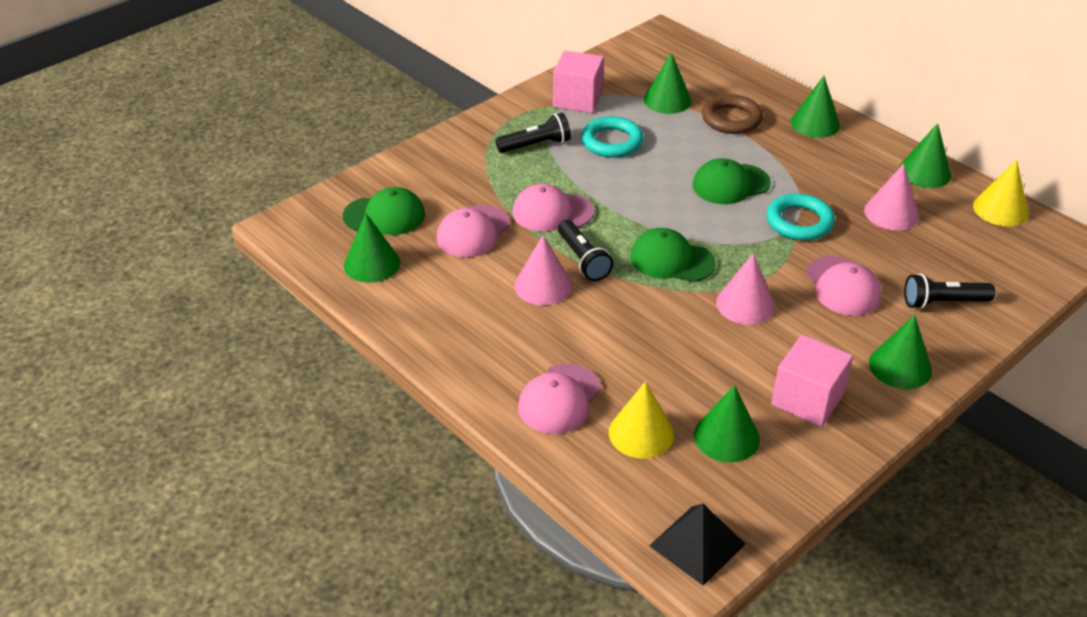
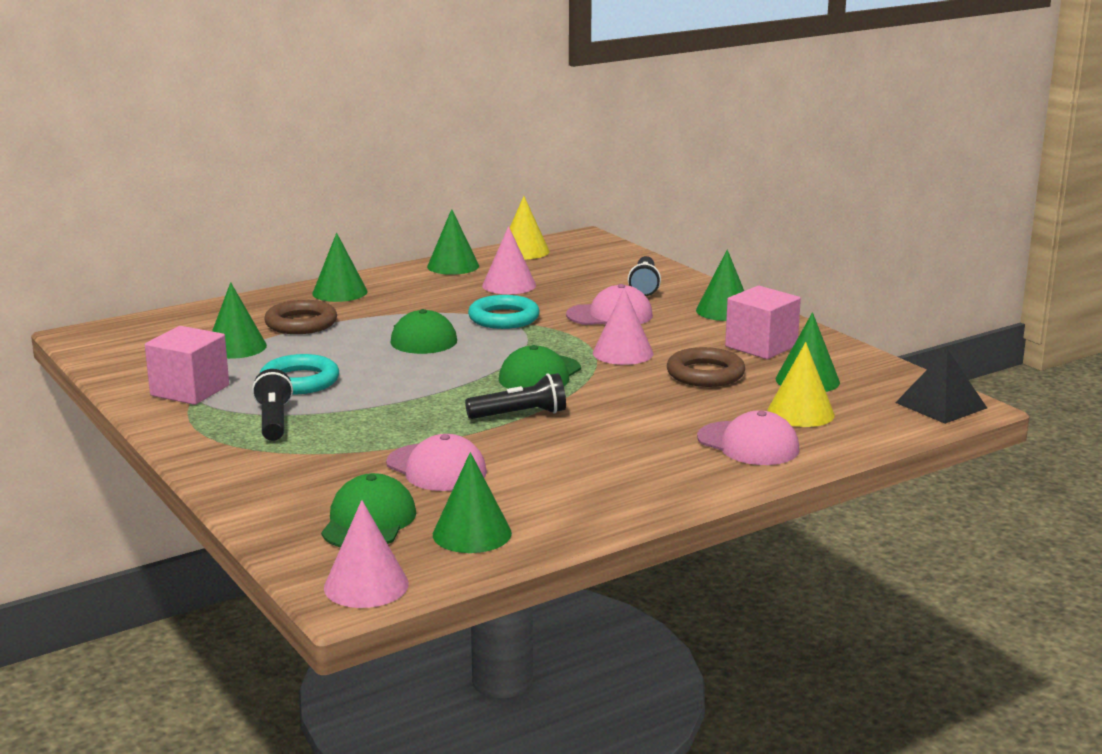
camera: 80 degrees left, 20 degrees down
pink cap [512,184,594,232] -> none
pink cone [514,235,572,305] -> pink cone moved to [324,500,409,608]
none -> brown ring [667,347,745,387]

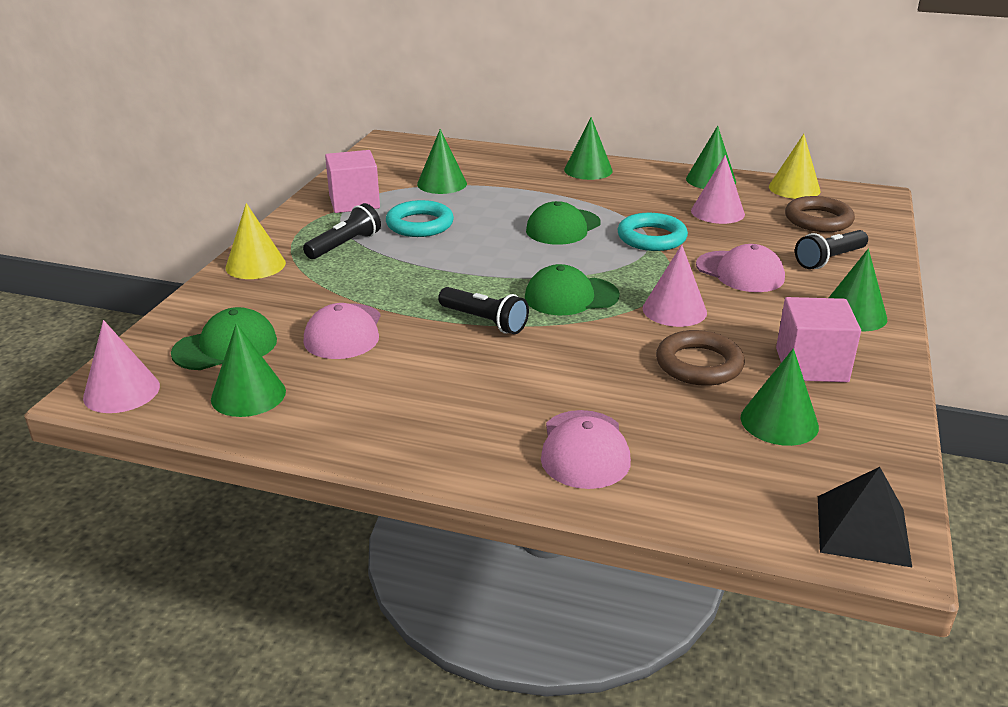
camera: 50 degrees right, 10 degrees up
brown ring [264,300,337,334] -> brown ring moved to [785,196,855,232]
yellow cone [767,342,835,427] -> yellow cone moved to [226,203,286,279]

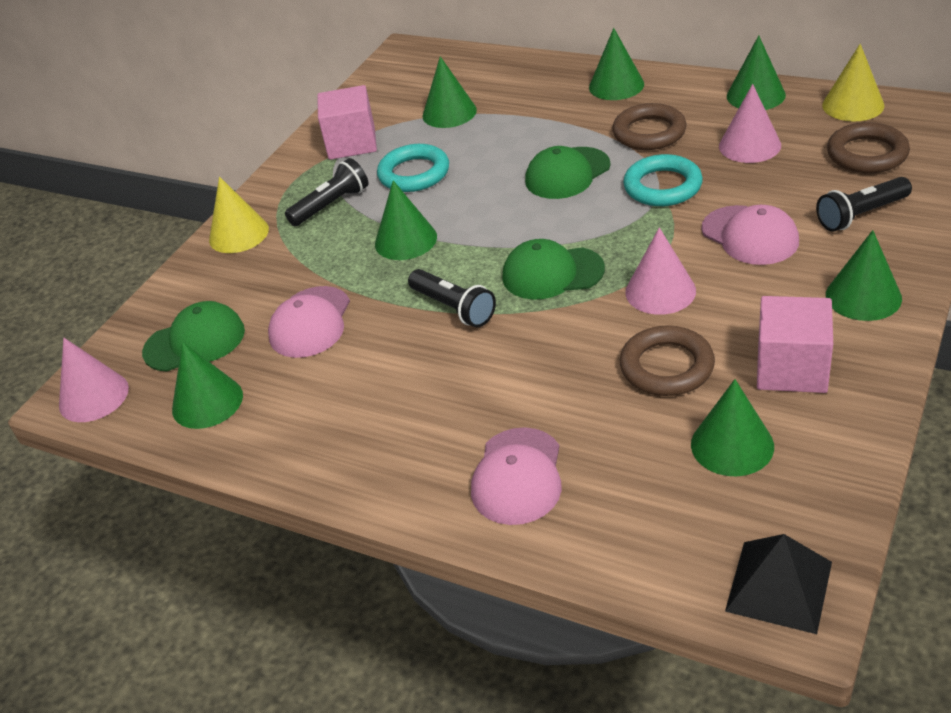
camera: 15 degrees right, 10 degrees up
none -> green cone [375,180,437,260]
none -> brown ring [612,103,687,150]

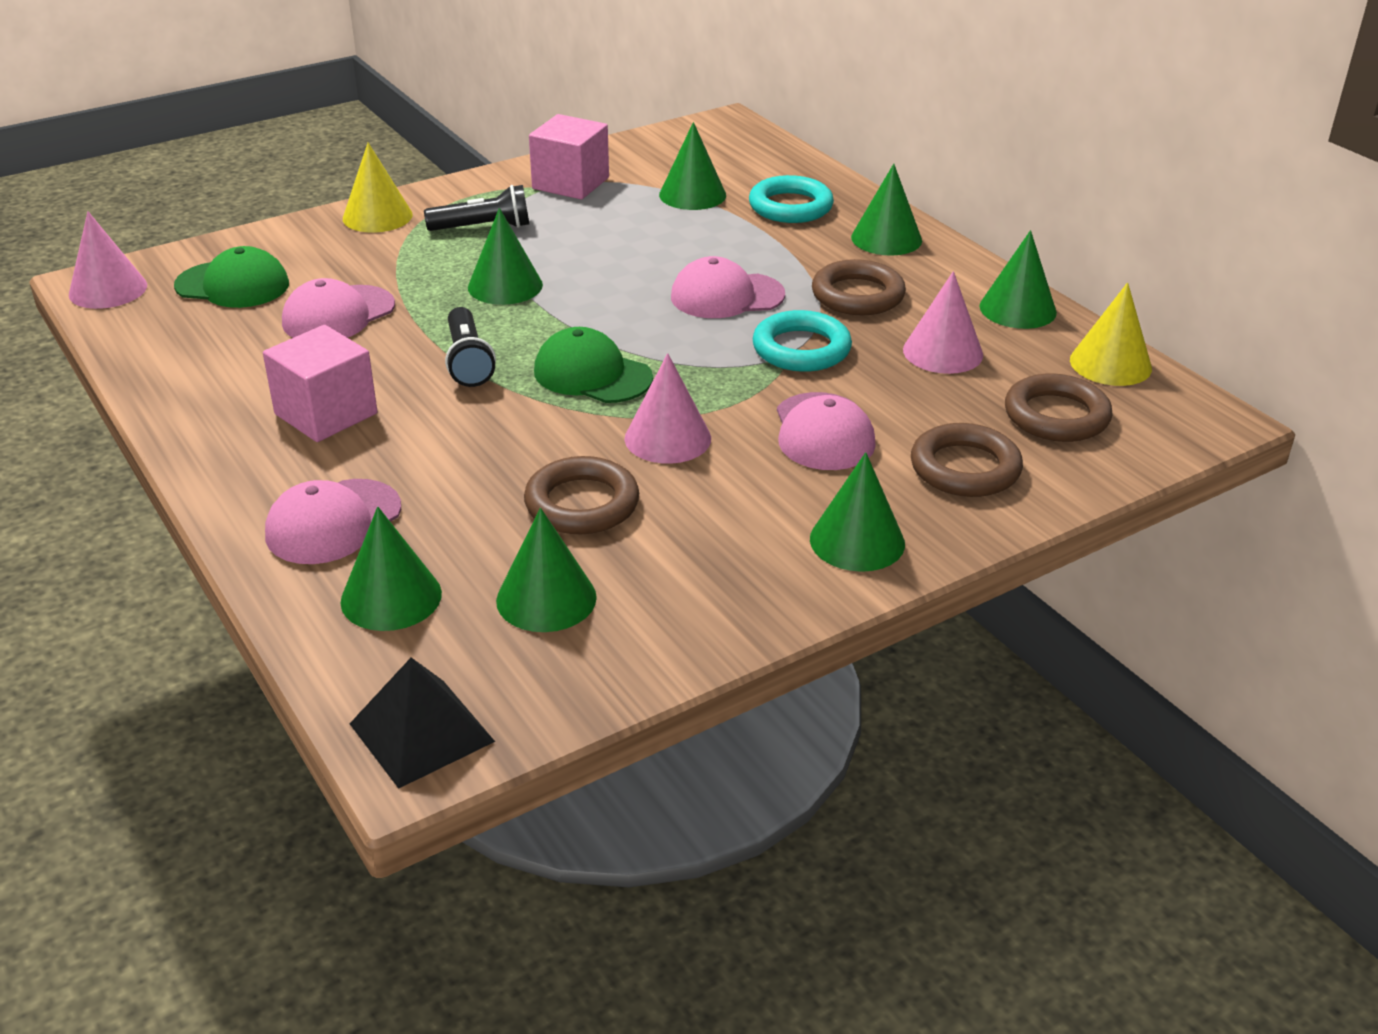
camera: 25 degrees right, 5 degrees down
green cone [172,342,243,429] -> green cone moved to [340,506,442,631]
turquoise ring [377,144,449,192] -> turquoise ring moved to [749,175,834,223]
green cap [525,146,610,199] -> pink cap [671,256,785,318]
pink cube [757,296,833,393] -> pink cube moved to [263,325,377,442]
black flashlight [816,177,912,232] -> brown ring [911,423,1023,497]

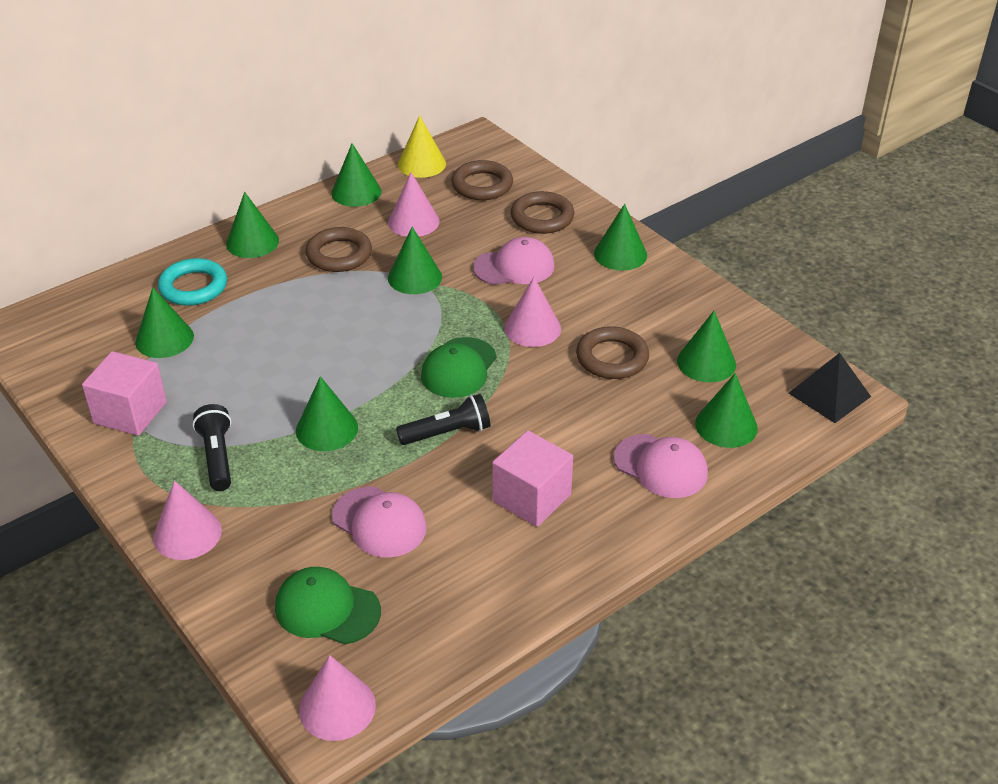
camera: 95 degrees left, 5 degrees up
green cap [174,246,289,308] -> green cap turned 75 degrees counterclockwise [275,567,381,644]
yellow cone [343,143,413,233] -> pink cone [153,481,222,560]
pink cap [671,256,785,318] -> none
turquoise ring [752,310,852,372] -> green cone [388,227,442,294]

